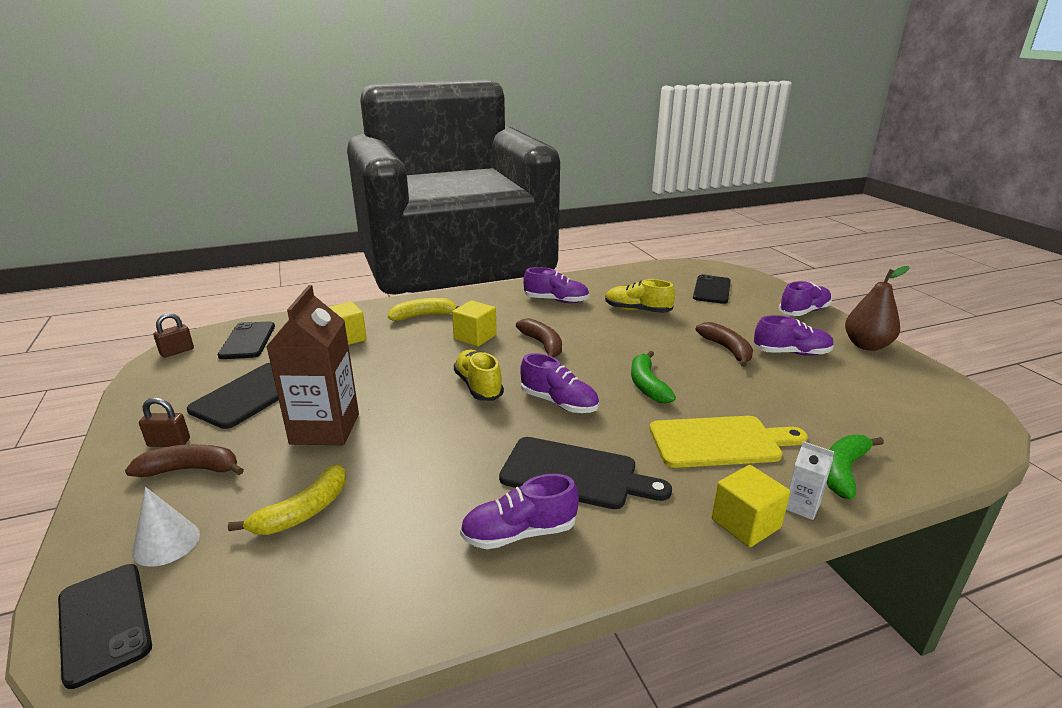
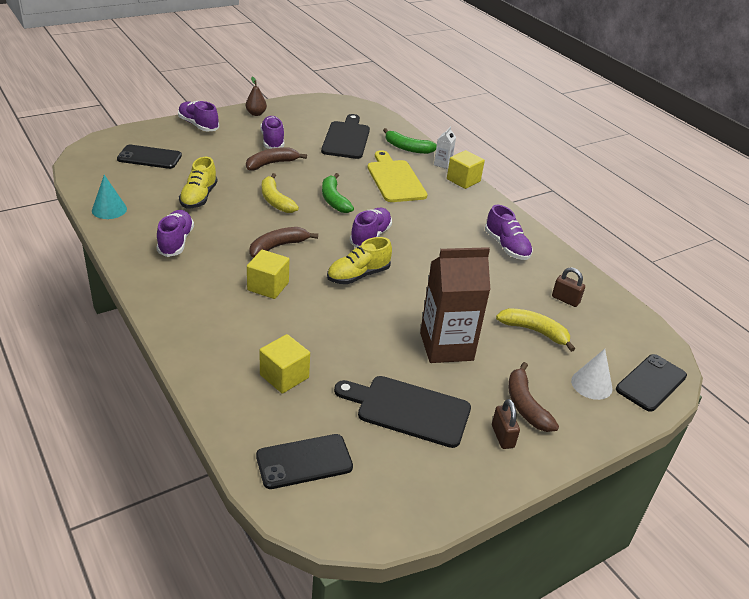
camera: 105 degrees left, 10 degrees up
brown padlock [154,313,194,358] -> brown padlock moved to [552,267,585,307]
yellow banana [388,298,460,321] -> yellow banana moved to [262,173,299,213]
black cutting board [499,437,672,509] -> black cutting board moved to [321,114,370,159]
green banana [631,351,676,404] -> green banana turned 90 degrees clockwise [322,173,354,213]
brown pear [845,266,910,351] -> brown pear [246,77,267,116], size x0.61
none -> turquoise cone [92,175,127,219]

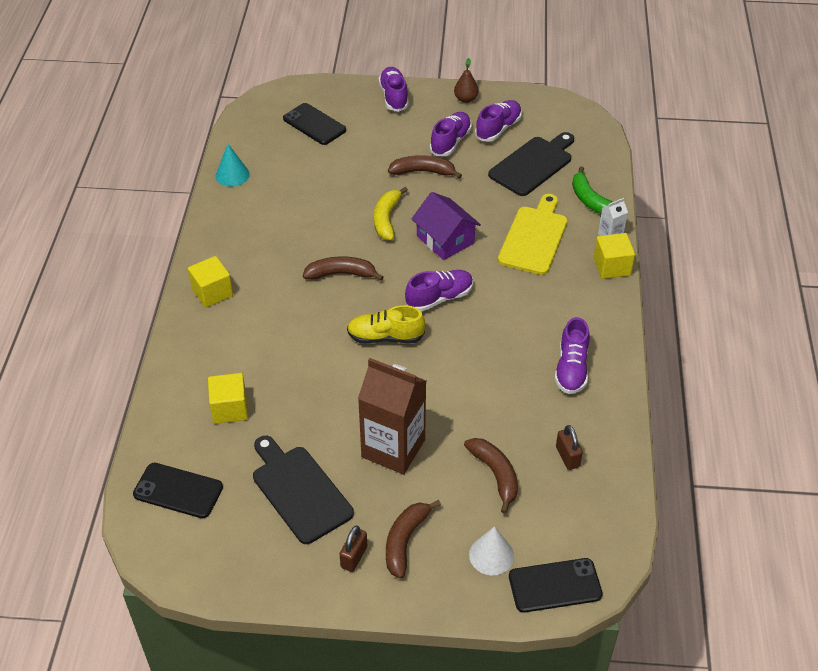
camera: 40 degrees right, 10 degrees up
purple shoe [156,210,194,257] -> purple shoe moved to [475,100,522,142]
yellow shoe [179,157,217,208] -> none
yellow cube [247,250,289,299] -> yellow cube moved to [188,256,233,308]
green banana [322,173,354,213] -> purple house [412,192,481,260]
yellow banana [496,308,575,352] -> brown banana [464,438,518,514]

